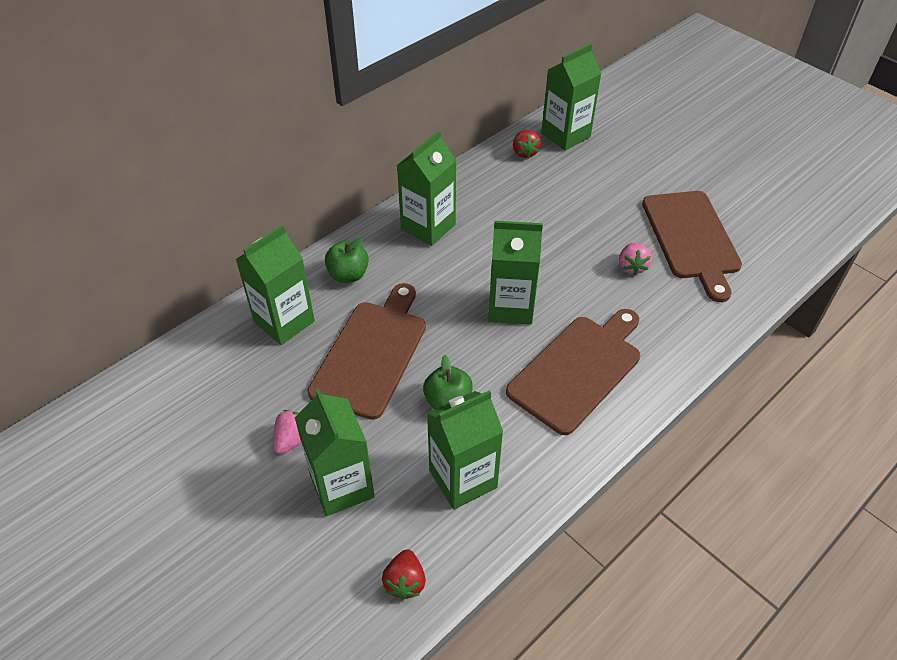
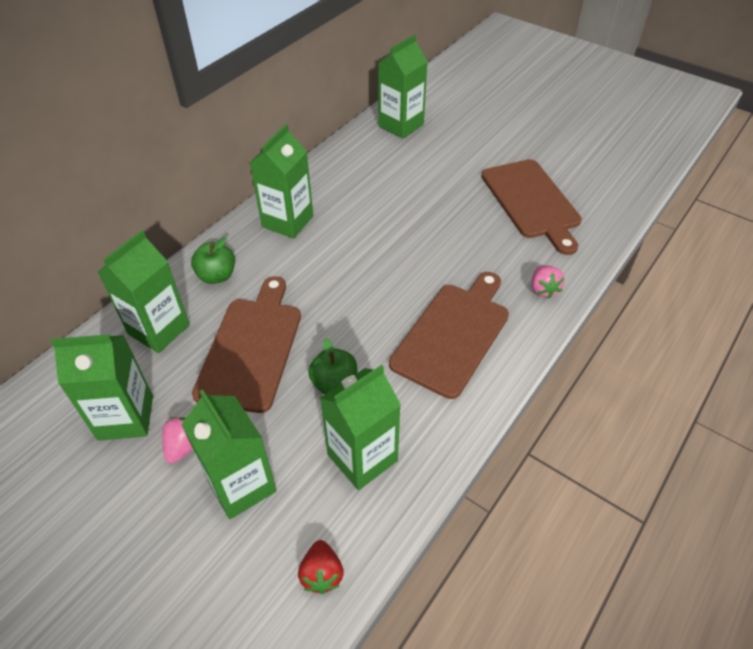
camera: 10 degrees left, 0 degrees up
green carton [488,221,543,325] -> green carton moved to [50,334,153,441]
red strawberry [513,130,541,159] -> none
pink strawberry [619,243,652,275] -> pink strawberry moved to [532,265,565,298]

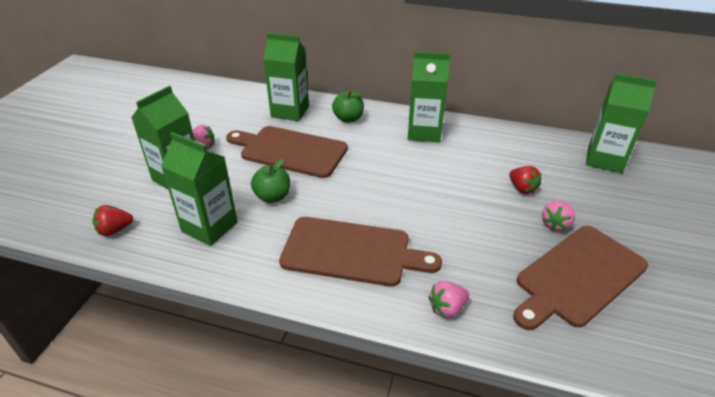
camera: 70 degrees right, 10 degrees down
green carton [50,334,153,441] -> none
brown cutting board [192,276,301,413] -> brown cutting board turned 150 degrees counterclockwise [226,126,348,178]
none -> red strawberry [509,166,541,194]
none -> pink strawberry [542,201,575,231]

